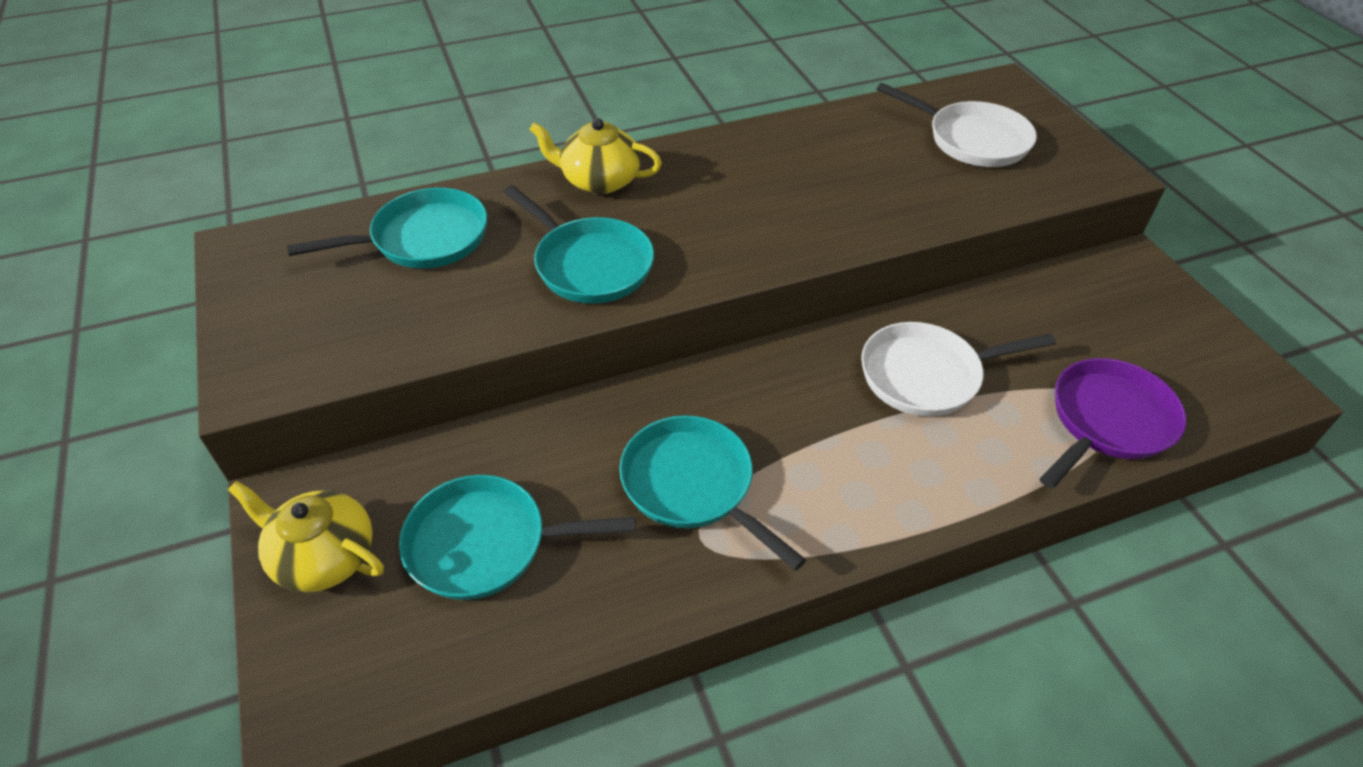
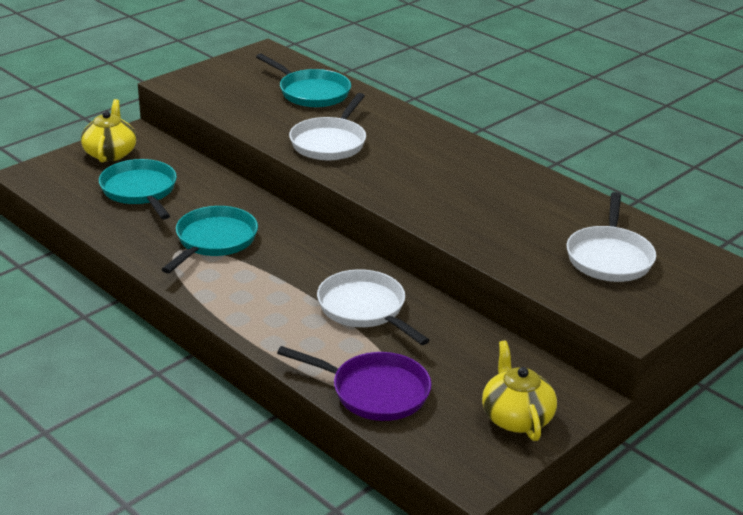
camera: 65 degrees right, 15 degrees down
turquoise pan [503,185,654,303] -> white pan [289,93,366,160]
yellow teapot [529,118,662,194] -> yellow teapot moved to [482,340,557,441]

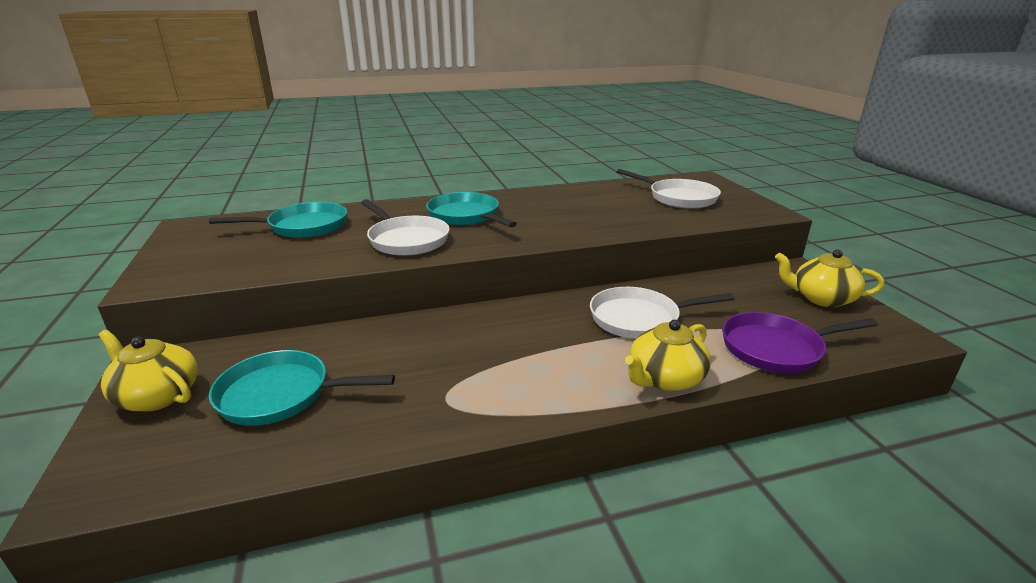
camera: 60 degrees left, 5 degrees down
turquoise pan [161,206,258,273] -> turquoise pan moved to [426,192,517,227]
purple pan [277,346,431,421] -> purple pan turned 150 degrees counterclockwise [722,312,878,373]
none -> yellow teapot [625,319,711,391]

